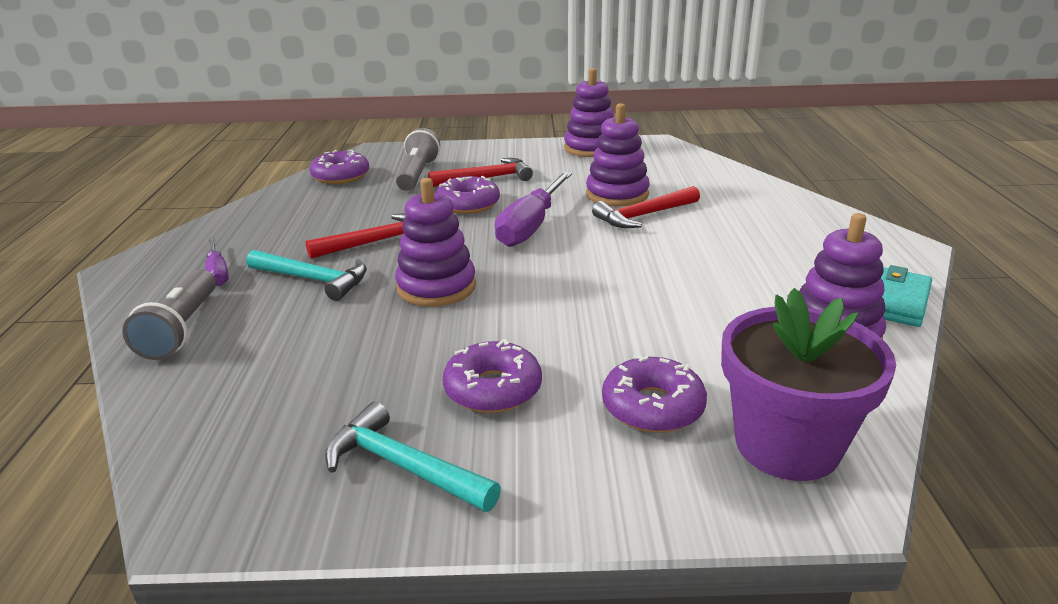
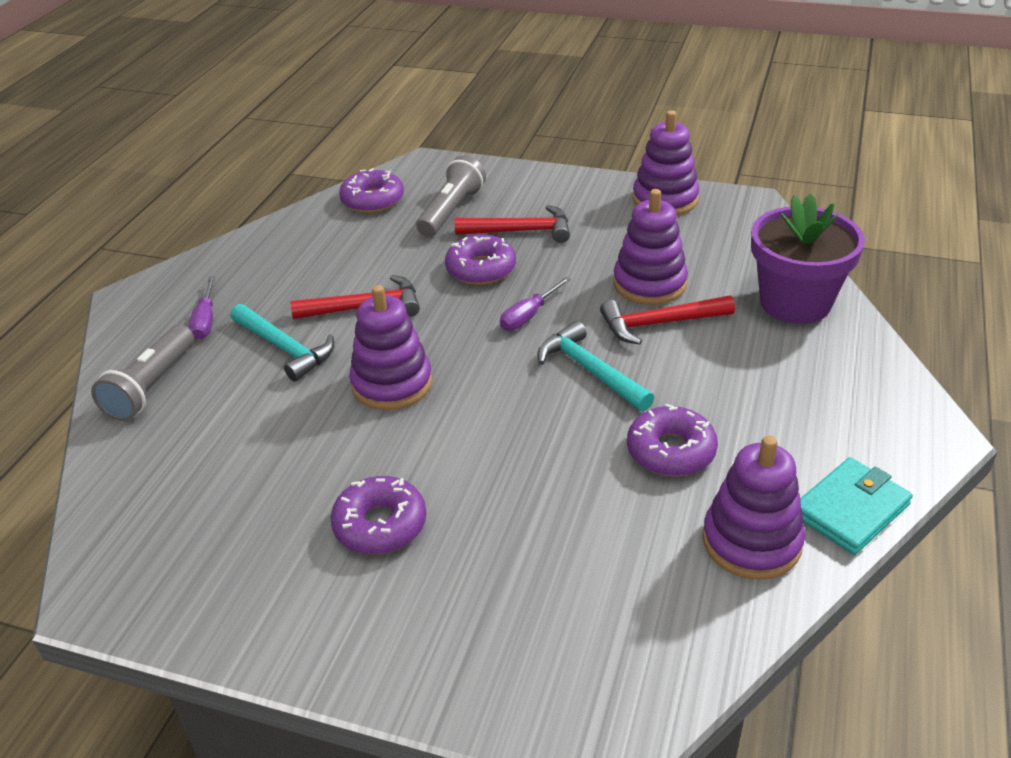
camera: 20 degrees right, 10 degrees up
turquoise hammer [325,402,501,512] -> turquoise hammer moved to [538,321,654,412]
purple screwdriver [495,172,572,247] -> purple screwdriver [500,277,571,331], size x0.54
purple donut [602,356,707,433] -> purple donut moved to [627,404,718,476]
purple flower pot [721,288,896,481] -> purple flower pot moved to [751,193,865,324]

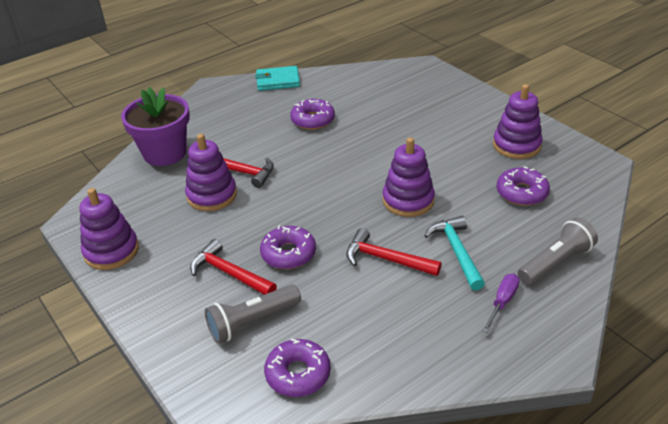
camera: 145 degrees left, 0 degrees up
purple donut [331,476,427,554] -> purple donut moved to [497,166,550,206]
purple screwdriver [500,277,571,331] -> none
turquoise hammer [538,321,654,412] -> none
purple stacking toy [702,435,805,580] -> purple stacking toy moved to [493,84,543,159]

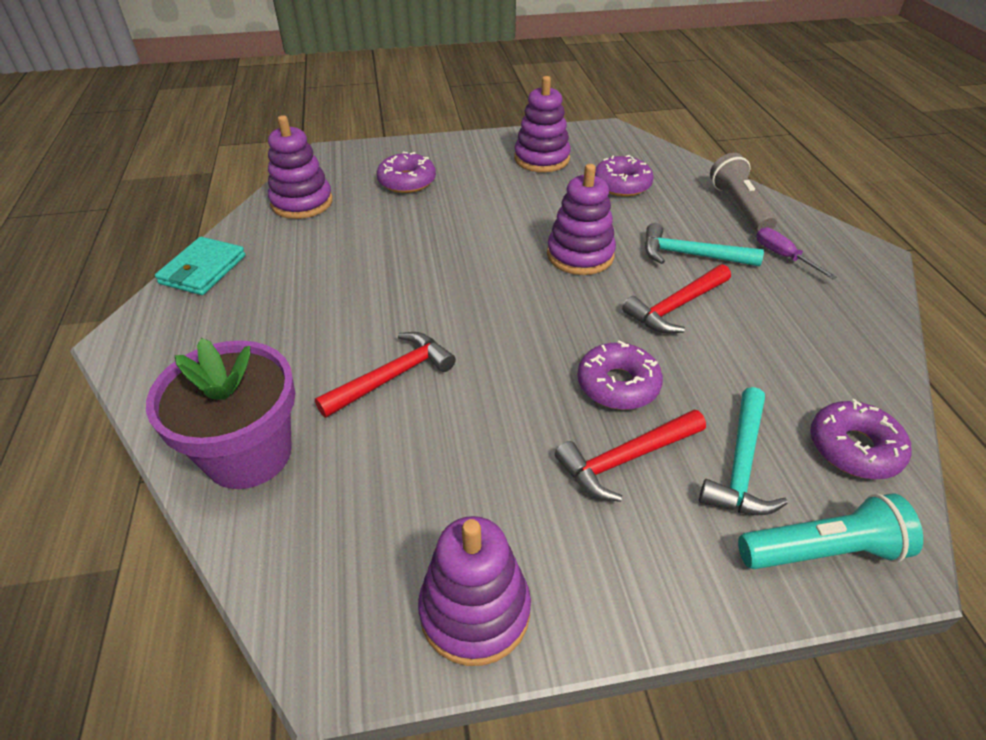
camera: 65 degrees left, 5 degrees up
purple stacking toy [185,134,237,211] -> purple stacking toy moved to [268,115,333,219]
grey flashlight [205,284,301,343] -> turquoise hammer [699,387,788,515]
purple donut [290,99,335,130] -> purple donut moved to [376,152,436,193]
none -> turquoise flashlight [738,494,923,569]

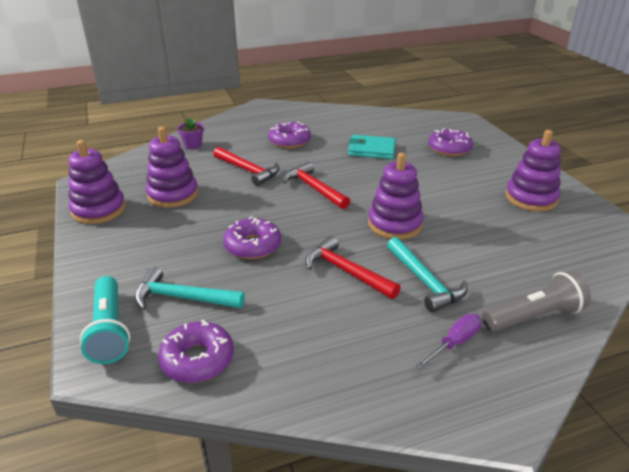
camera: 80 degrees right, 10 degrees down
purple flower pot [146,338,295,489] -> purple flower pot [177,118,204,149], size x0.43
turquoise wallet [155,237,246,295] -> turquoise wallet moved to [348,135,396,159]
purple stacking toy [268,115,333,219] -> purple stacking toy moved to [146,127,198,208]
red hammer [555,410,706,502] -> red hammer moved to [283,162,350,209]
purple donut [595,155,654,197] -> purple donut moved to [268,122,311,148]
turquoise hammer [645,223,764,266] -> turquoise hammer turned 150 degrees clockwise [387,237,467,312]

